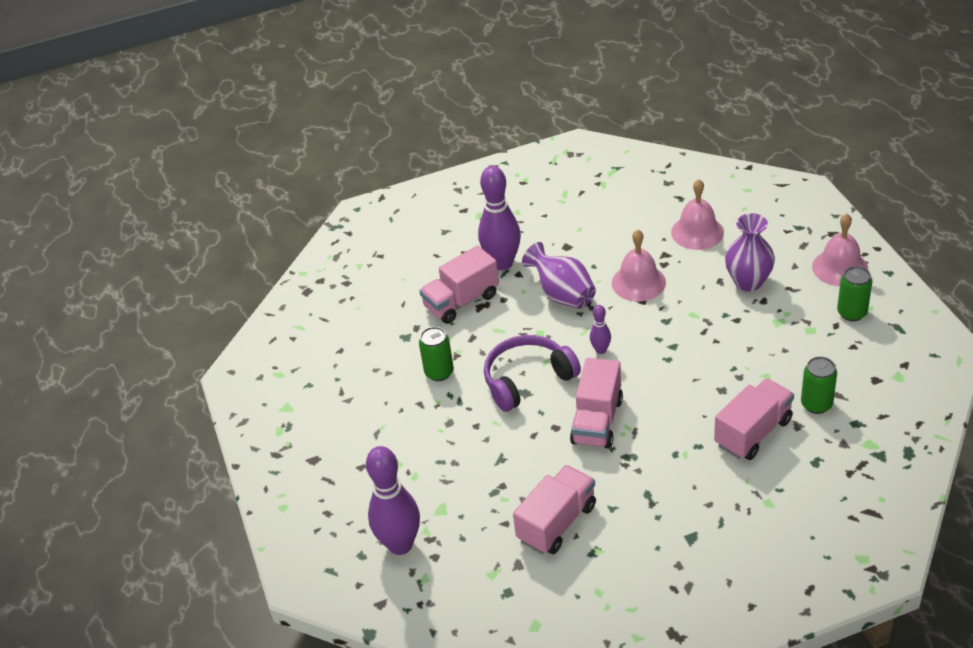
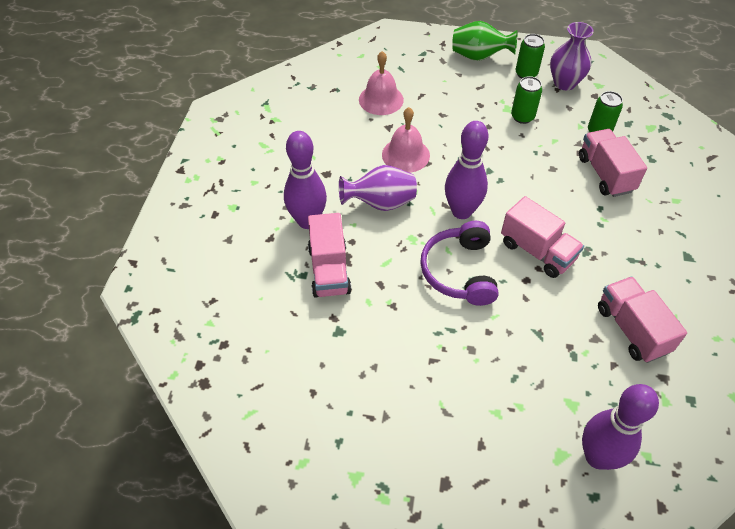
camera: 65 degrees left, 10 degrees up
green can [419,327,454,381] -> green can moved to [511,76,542,124]
purple bowling pin [590,305,611,354] -> purple bowling pin [445,121,488,219], size x2.11
purple vase [725,213,775,291] -> purple vase moved to [550,22,594,90]
pink bell [812,214,868,286] -> green vase [452,21,518,61]

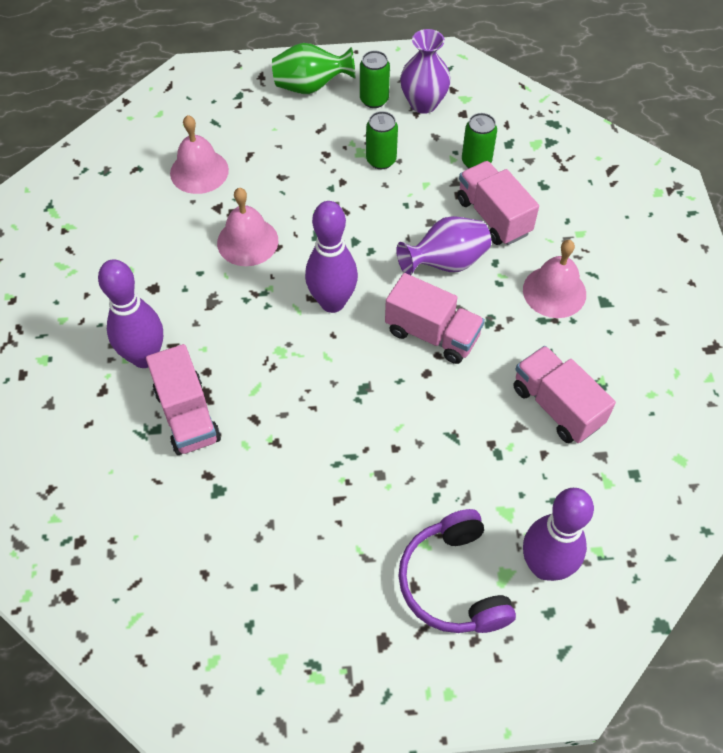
camera: 15 degrees left, 5 degrees up
purple vase [339,165,417,211] -> purple vase moved to [396,216,491,275]
purple headphones [420,221,499,306] -> purple headphones moved to [398,509,516,633]
none -> pink bell [523,240,586,318]

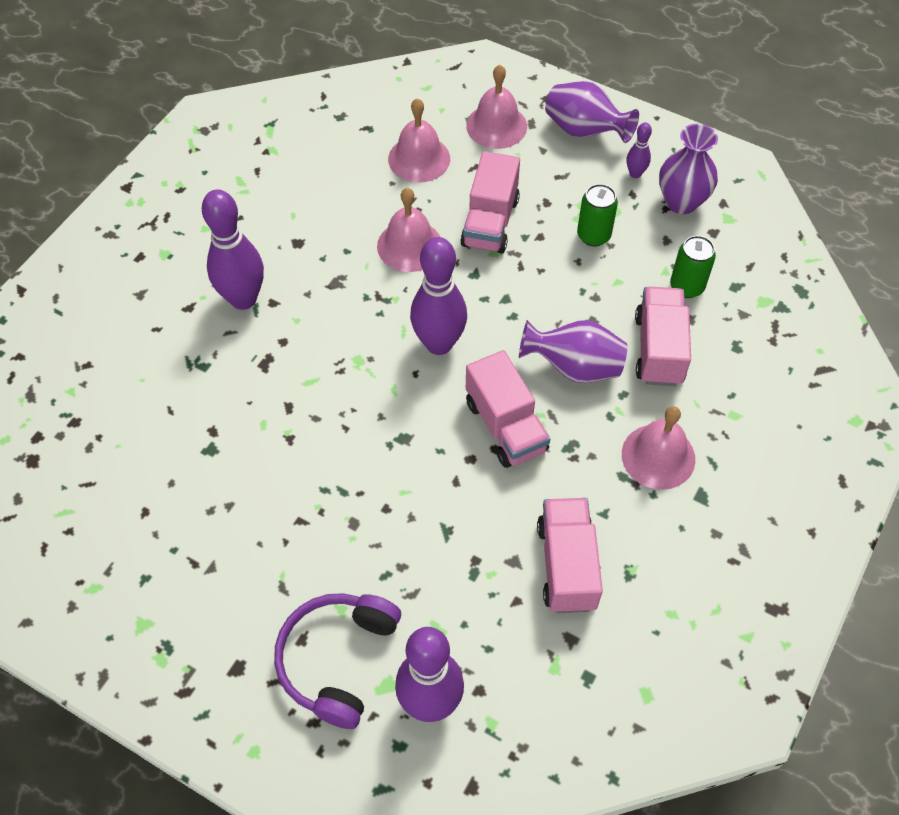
camera: 35 degrees right, 0 degrees up
pink truck [146,344,221,455] -> pink truck moved to [460,151,520,254]
green vase [272,43,355,94] -> purple vase [545,81,639,143]
green can [360,51,390,108] -> purple bowling pin [626,122,652,178]
none -> pink bell [466,65,527,149]

